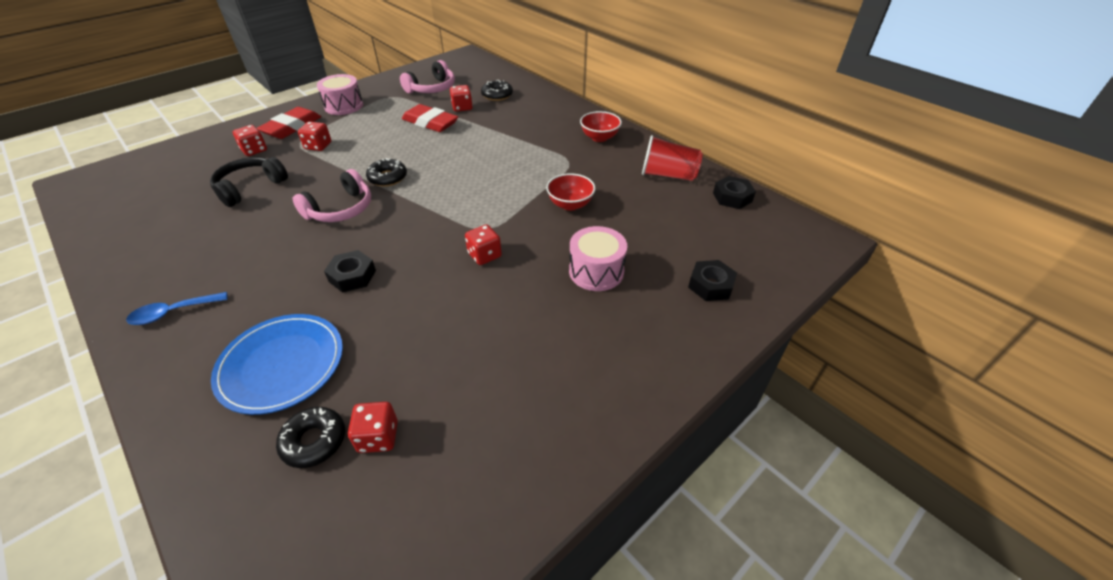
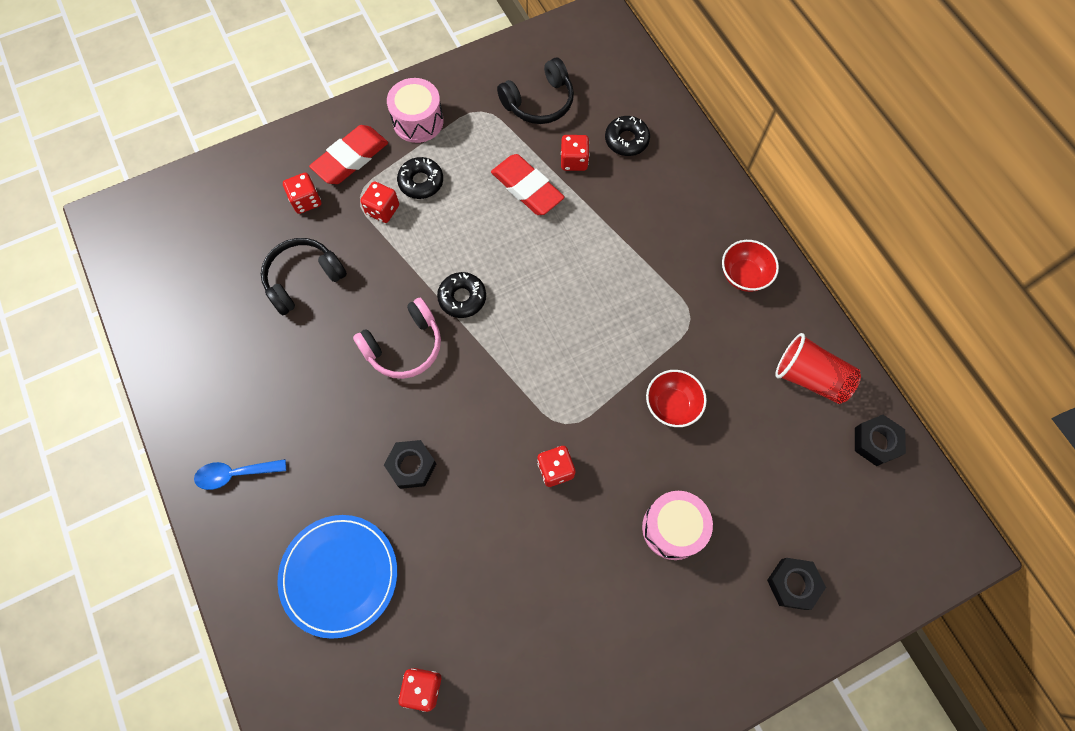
camera: 15 degrees right, 25 degrees up
black donut [276,407,345,468] -> black donut moved to [397,157,443,199]
pink headphones [400,60,455,93] -> black headphones [497,58,574,124]

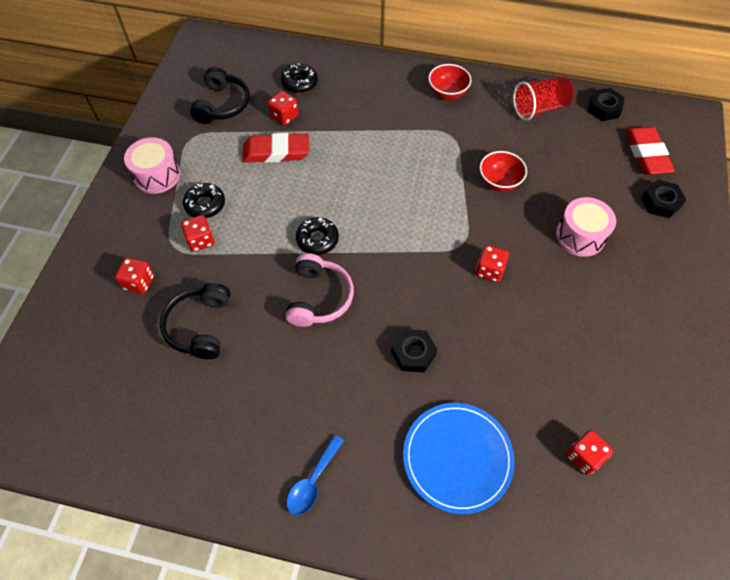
camera: 50 degrees left, 10 degrees down
red eraser [309,125,388,184] -> red eraser moved to [625,126,675,175]

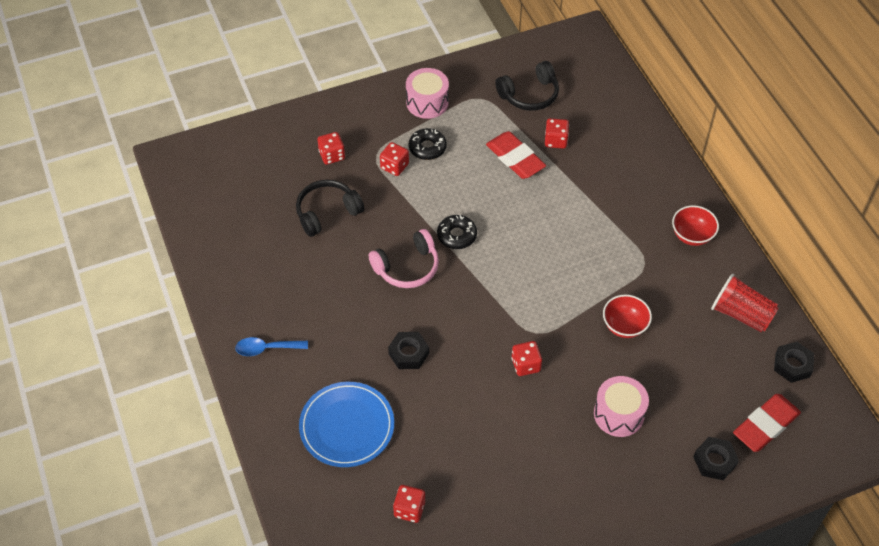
camera: 55 degrees right, 5 degrees down
black donut [281,63,318,93] -> none

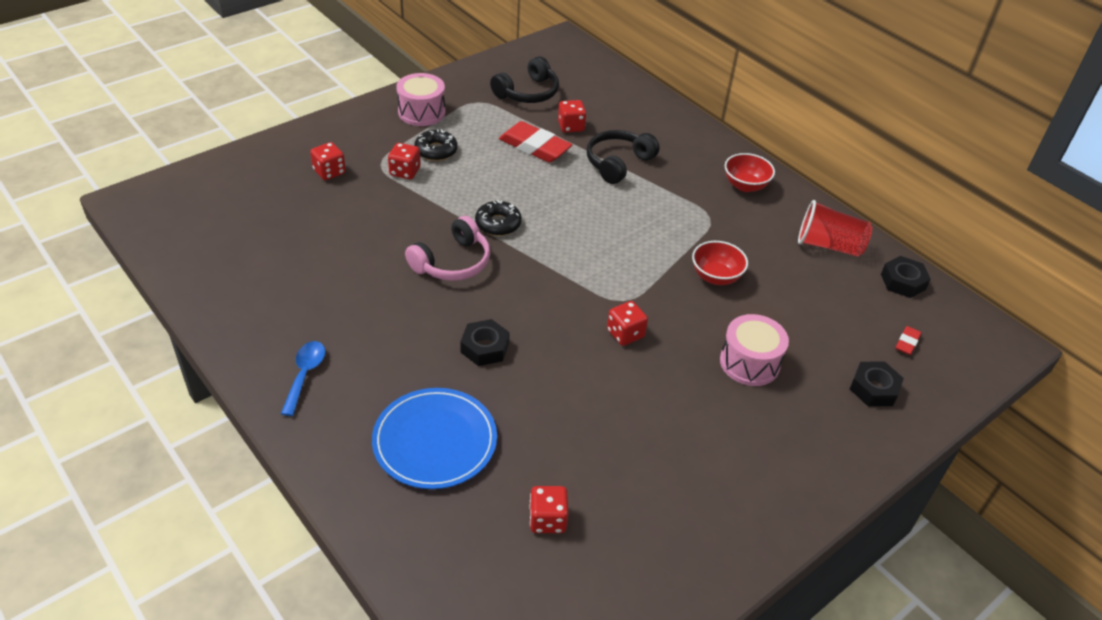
camera: 20 degrees left, 10 degrees down
blue spoon [235,337,308,356] -> blue spoon turned 120 degrees clockwise [281,341,325,416]
black headphones [296,180,364,237] -> black headphones moved to [587,130,660,184]
red eraser [733,394,801,452] -> red eraser [895,326,922,355], size x0.47

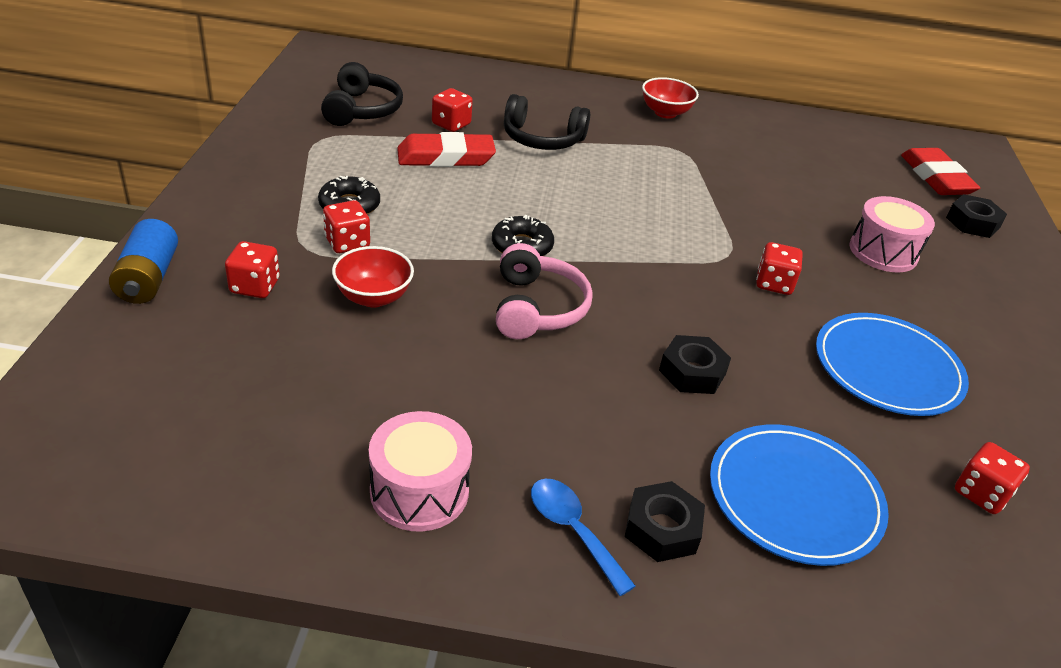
camera: 45 degrees left, 5 degrees down
pink drum [396,73,445,126] -> pink drum moved to [369,411,472,532]
black headphones [587,130,660,184] -> black headphones turned 75 degrees counterclockwise [504,94,590,150]
red bowl [692,241,748,285] -> red bowl moved to [332,246,414,307]
red cup [798,200,872,257] -> none
black nut [881,256,931,298] -> black nut moved to [625,481,705,562]
red eraser [895,326,922,355] -> red eraser [901,148,980,195], size x2.12
none -> blue battery [109,219,178,304]
none -> blue plate [816,313,969,416]

